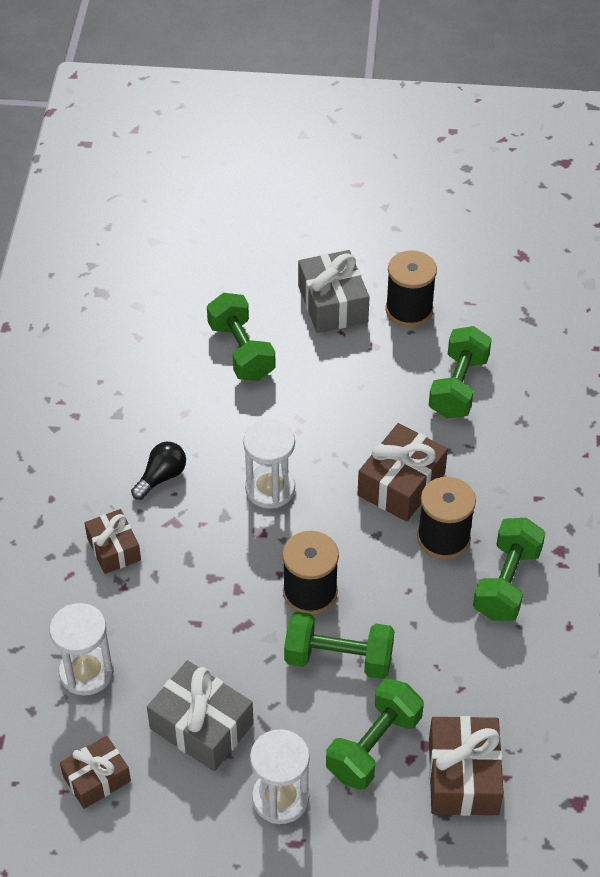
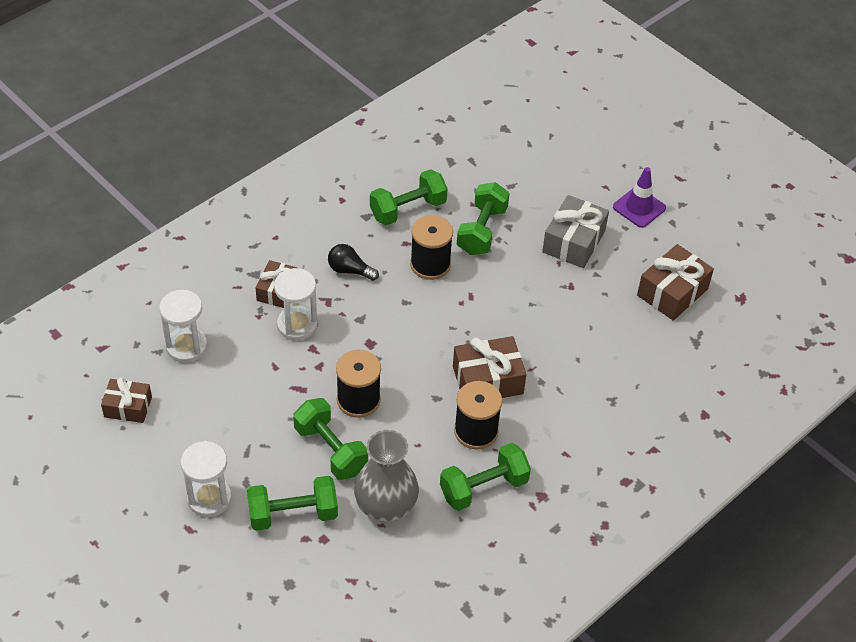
camera: 40 degrees right, 0 degrees up
black light bulb [131,442,186,500] -> black light bulb turned 150 degrees counterclockwise [328,244,379,281]
grey gift [147,660,254,771] -> none
white hourglass [243,420,295,509] -> white hourglass moved to [274,268,318,341]
black spool [385,250,437,327] -> black spool moved to [410,215,453,280]
green dumbbell [429,326,492,418] -> green dumbbell moved to [370,169,448,226]
brown gift [429,716,504,816] -> brown gift moved to [637,244,714,321]
none -> grey vase [354,430,419,522]
none -> purple traffic cone [613,167,666,228]

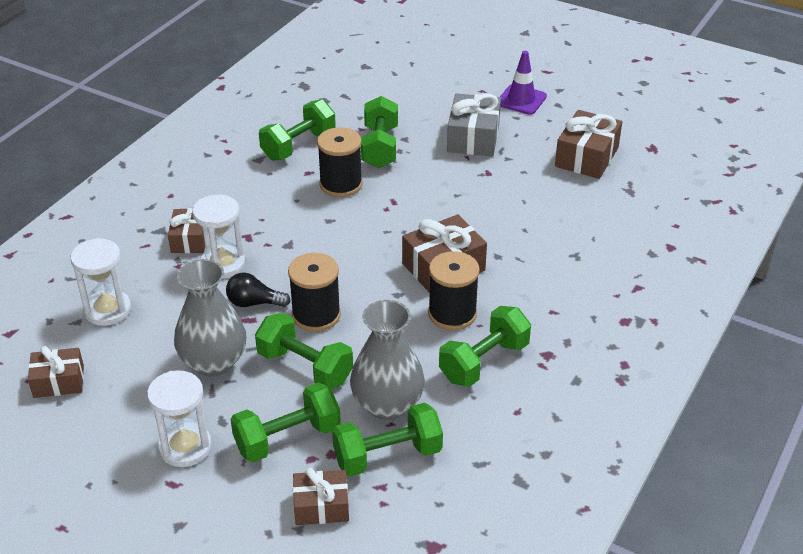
camera: 15 degrees left, 10 degrees down
black light bulb [328,244,379,281] -> black light bulb moved to [226,273,291,307]
none -> grey vase [174,259,246,377]
none -> brown gift [293,468,349,525]
none -> green dumbbell [332,403,443,476]

